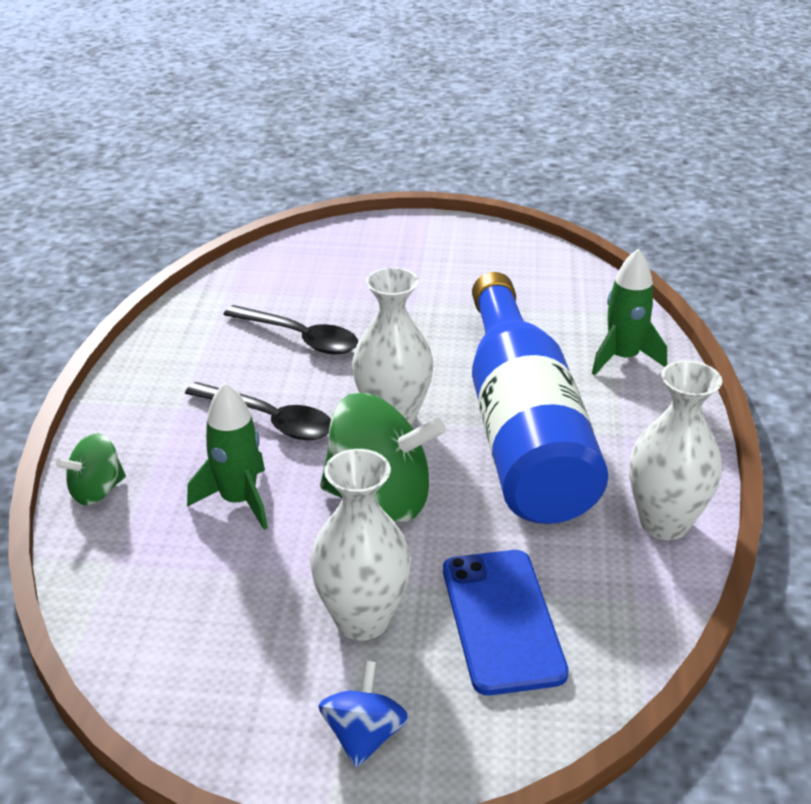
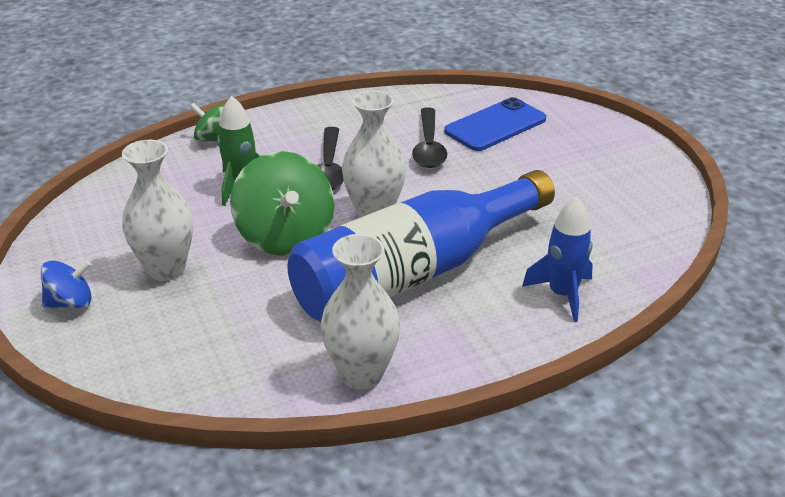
camera: 60 degrees right, 0 degrees up
blue phone [443,550,569,695] -> blue phone moved to [444,97,546,151]
green rocket [592,248,667,375] -> blue rocket [522,196,593,322]

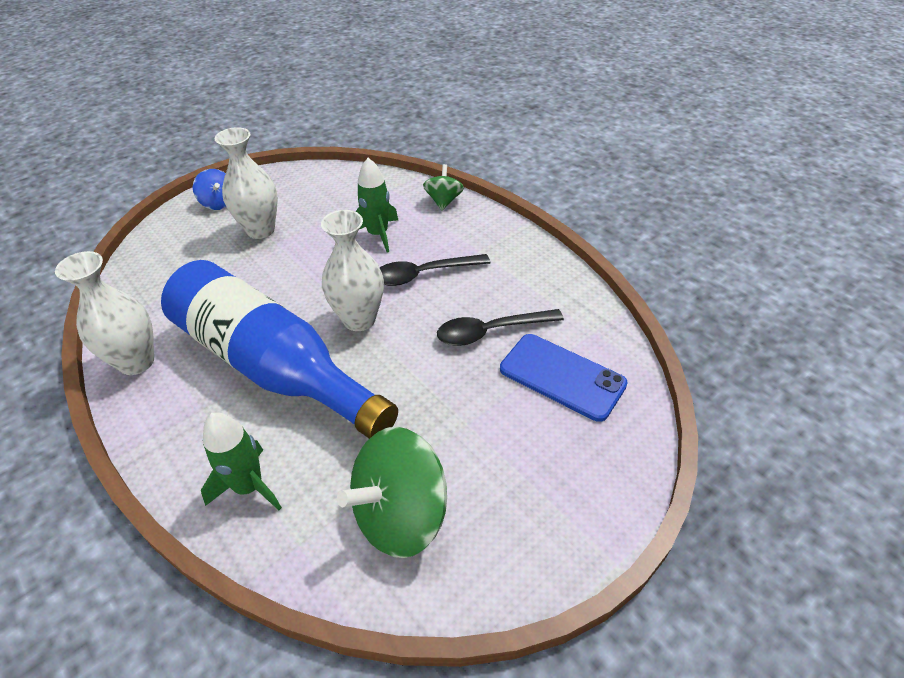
camera: 75 degrees right, 10 degrees up
green spinning top [230,151,335,256] -> green spinning top moved to [337,427,447,558]
blue rocket [522,196,593,322] -> green rocket [201,412,282,510]

